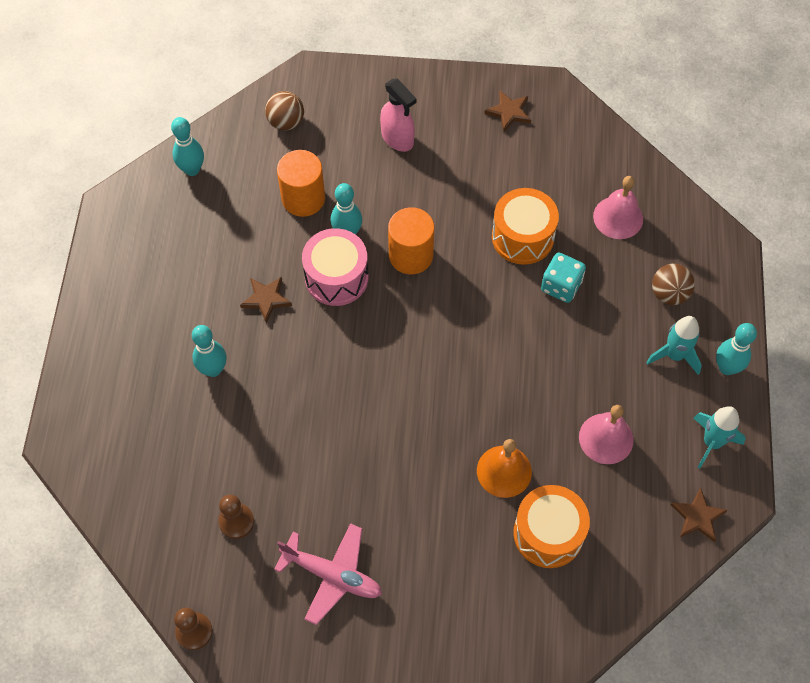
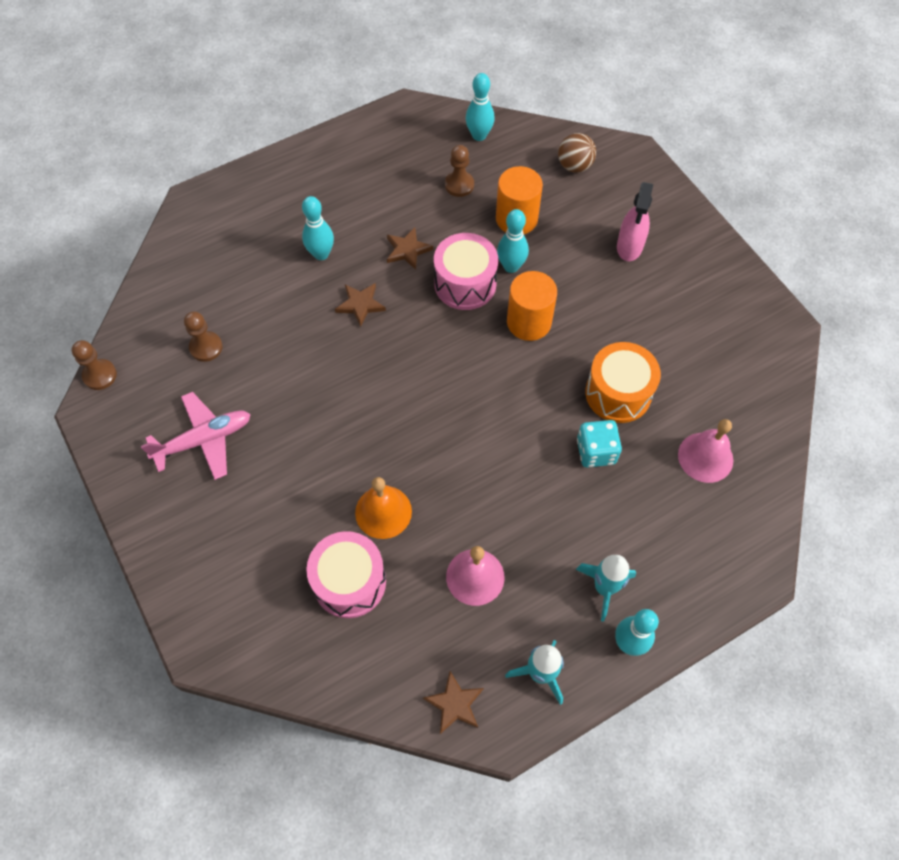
camera: 55 degrees right, 0 degrees up
pink plane [274,523,382,625] -> pink plane turned 105 degrees counterclockwise [141,392,251,480]
brown star [484,91,531,132] -> brown star moved to [335,283,386,327]
orange drum [513,485,590,568] -> pink drum [306,531,386,618]
brown ball [652,263,695,305] -> none
none -> brown pawn [445,145,474,197]

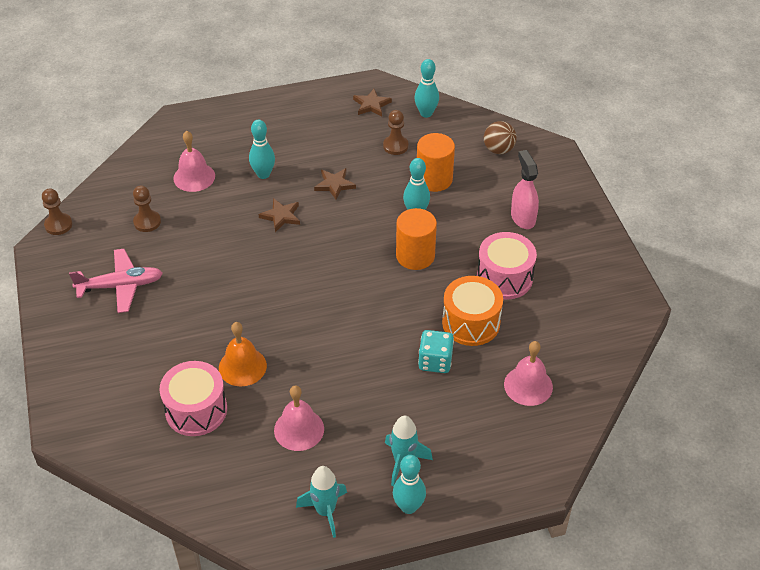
camera: 15 degrees right, 15 degrees down
brown star [423,671,484,734] -> brown star moved to [353,89,392,117]
pink drum [434,233,498,310] -> pink drum moved to [477,232,537,299]
pink spray bottle [617,182,653,261] -> pink spray bottle turned 135 degrees clockwise [511,150,539,229]
none -> pink bell [173,131,215,192]

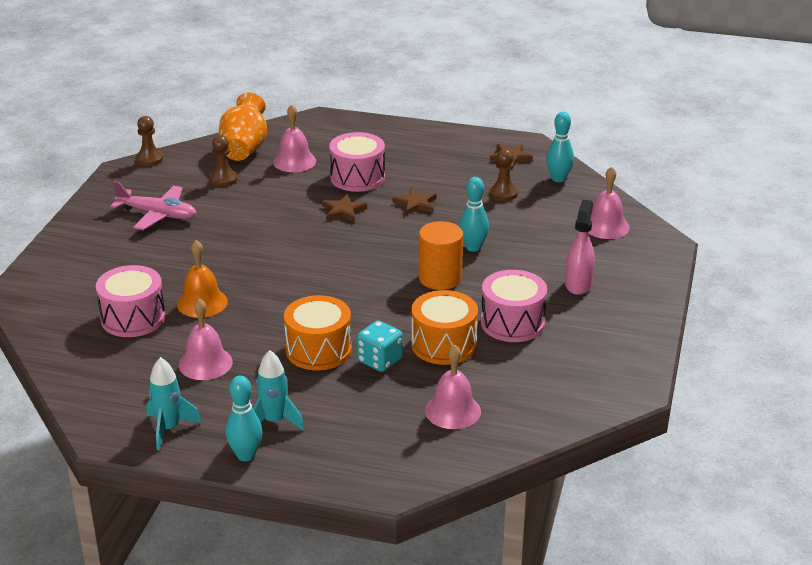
camera: 30 degrees right, 15 degrees down
turquoise bowling pin [249,120,275,179] -> pink drum [329,132,385,192]
orange cylinder [417,133,455,192] -> none
brown ball [484,121,517,154] -> pink bell [588,166,630,239]
none -> orange vase [219,92,267,161]
none -> orange drum [284,295,352,370]

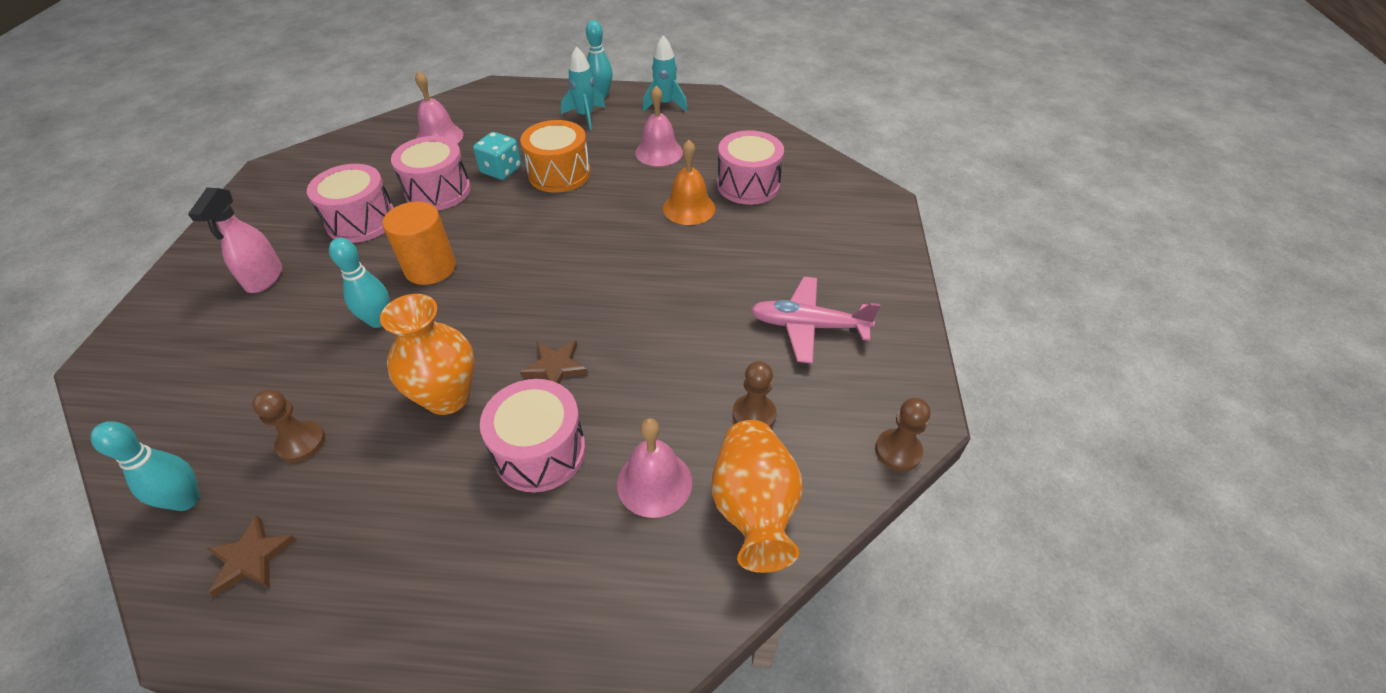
camera: 170 degrees right, 15 degrees up
brown star [392,187,437,215] -> orange vase [380,294,474,415]
orange drum [411,290,478,365] -> pink drum [391,136,471,210]
pink bell [588,166,630,239] -> none

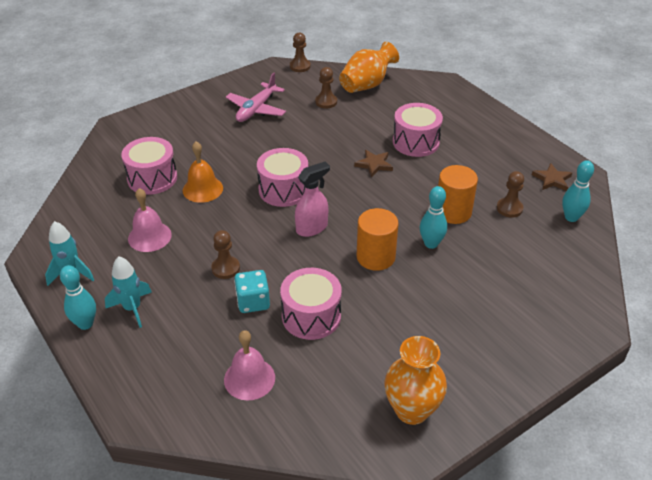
camera: 130 degrees left, 5 degrees down
pink spray bottle [188,188,282,293] -> pink spray bottle moved to [295,162,330,237]
pink drum [307,164,394,243] -> pink drum moved to [257,148,308,207]
orange vase [380,294,474,415] -> orange vase moved to [384,336,447,425]
orange drum [520,120,590,193] -> brown pawn [211,230,240,279]
pink bell [617,418,692,518] -> none
pink plane [750,277,880,364] -> pink plane turned 60 degrees clockwise [226,73,286,122]
none -> orange cylinder [438,165,478,224]

